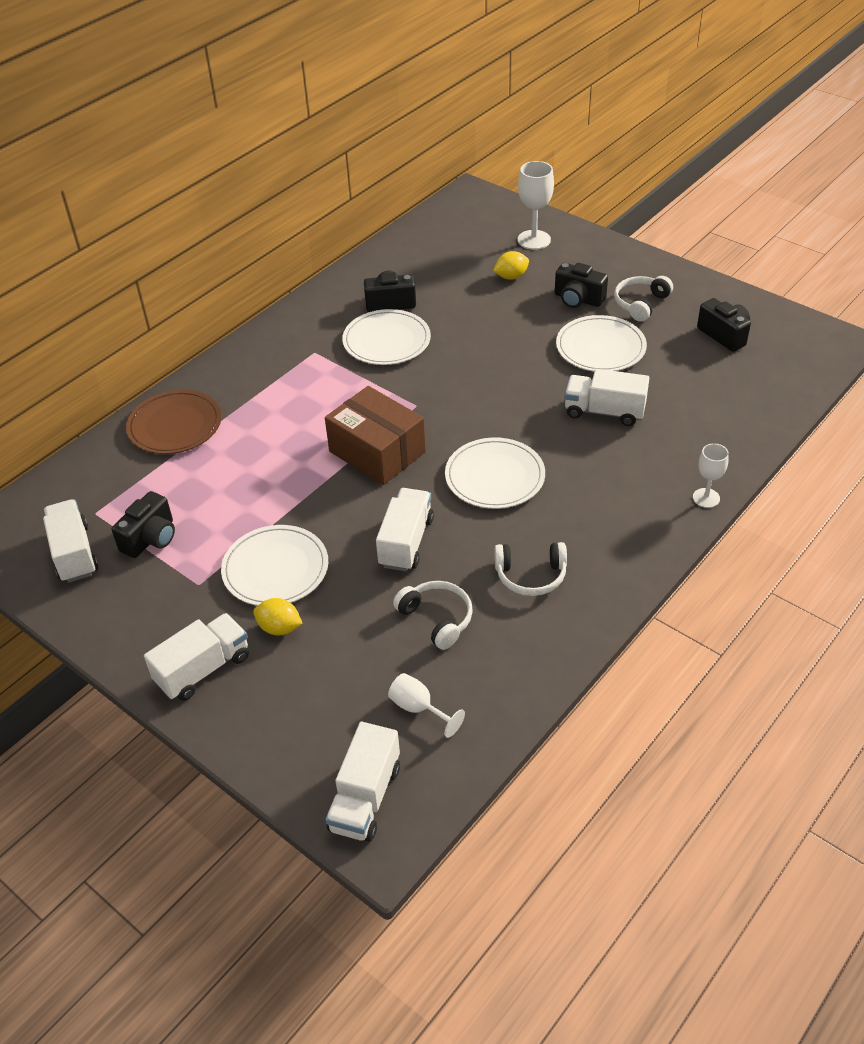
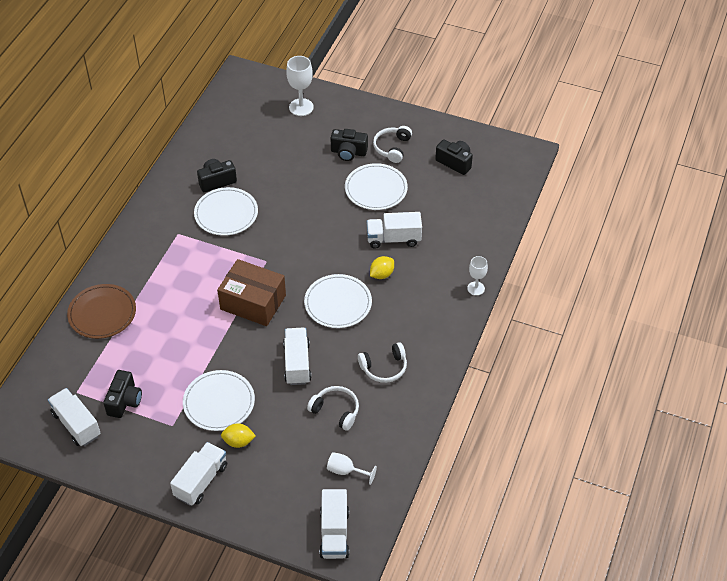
camera: 20 degrees left, 5 degrees up
yellow lemon [493,251,529,280] -> yellow lemon moved to [370,256,394,279]

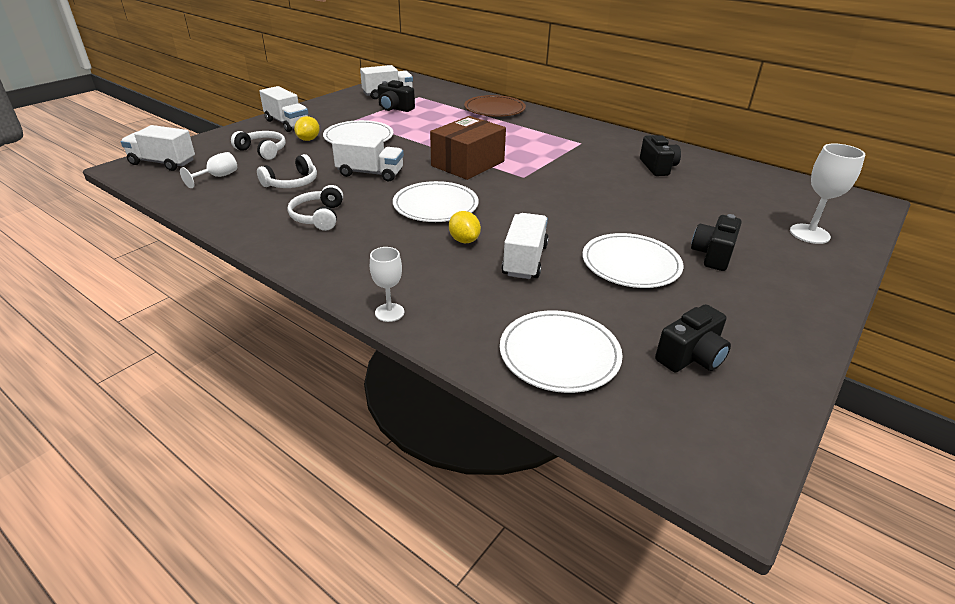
camera: 105 degrees right, 15 degrees down
white plate [194,187,258,236] -> white plate moved to [500,310,623,393]
white headphones [373,126,412,163] -> white headphones moved to [231,131,286,160]

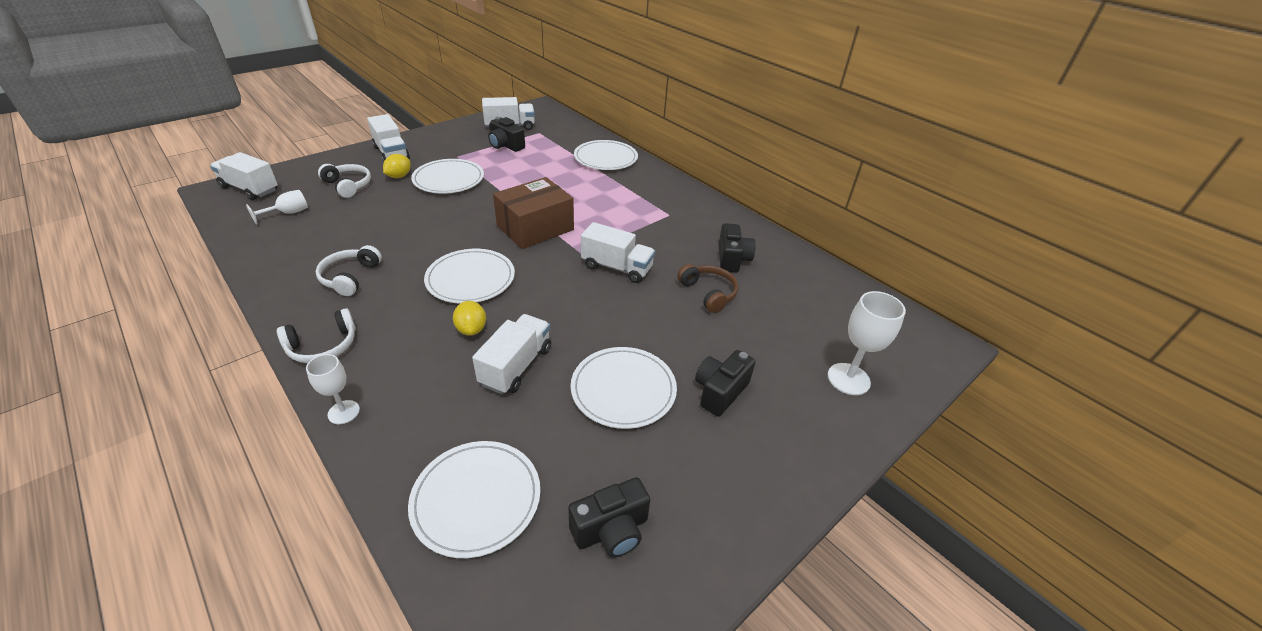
camera: 10 degrees right, 5 degrees up
white headphones [257,154,317,188] -> white headphones moved to [277,308,356,363]
white truck [332,133,404,181] -> white truck moved to [581,222,655,283]
brown plate [464,95,526,117] -> white plate [574,140,638,170]
none -> brown headphones [677,264,738,313]

